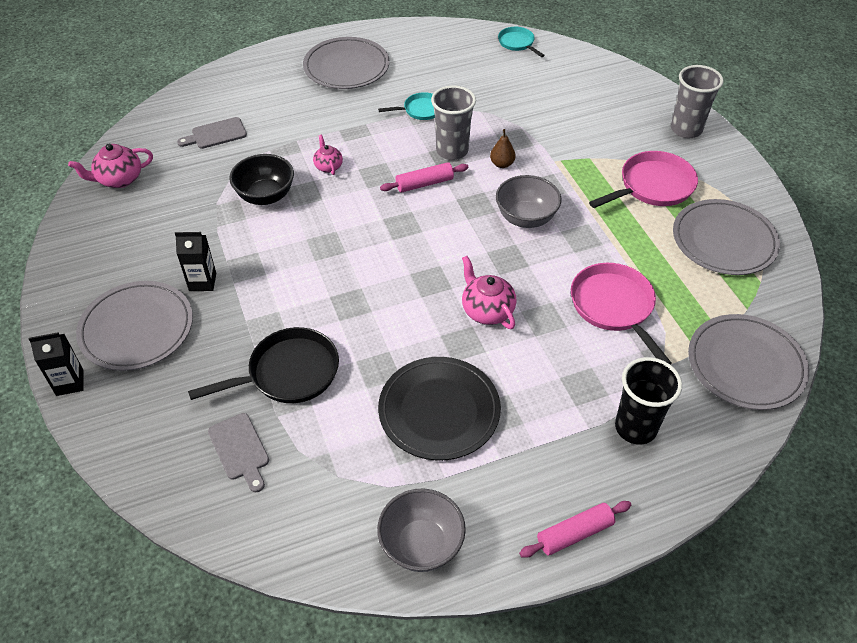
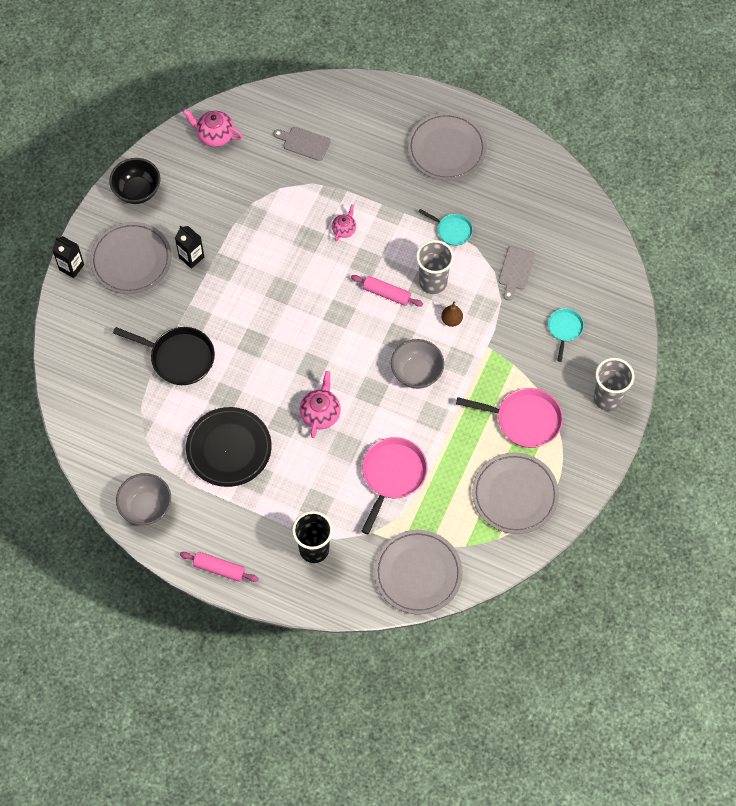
camera: 45 degrees right, 15 degrees up
grey cutting board [208,413,269,492] -> grey cutting board moved to [499,246,535,300]
black bowl [229,154,294,205] -> black bowl moved to [109,158,160,204]
turquoise pan [498,27,545,57] -> turquoise pan moved to [548,308,584,362]

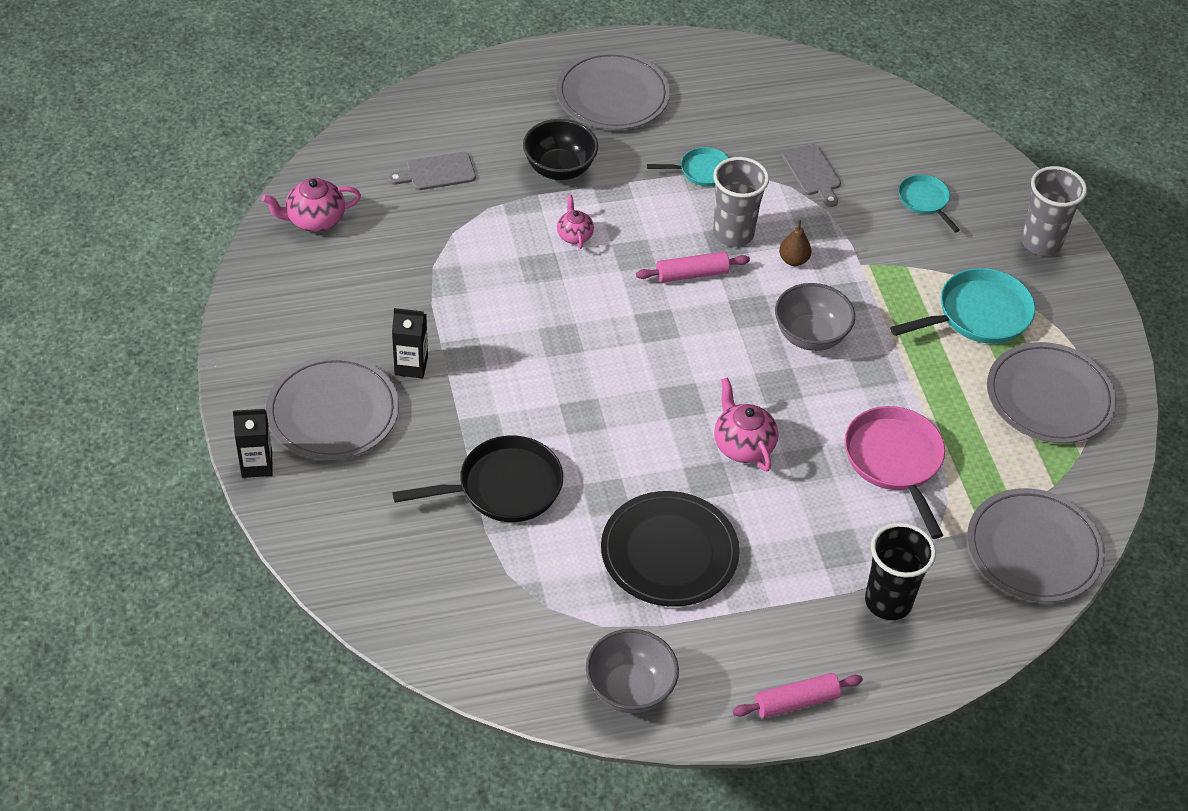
camera: 40 degrees left, 15 degrees down
black bowl [109,158,160,204] -> black bowl moved to [523,119,598,180]
pink pan [456,388,563,448] -> turquoise pan [890,268,1035,344]

